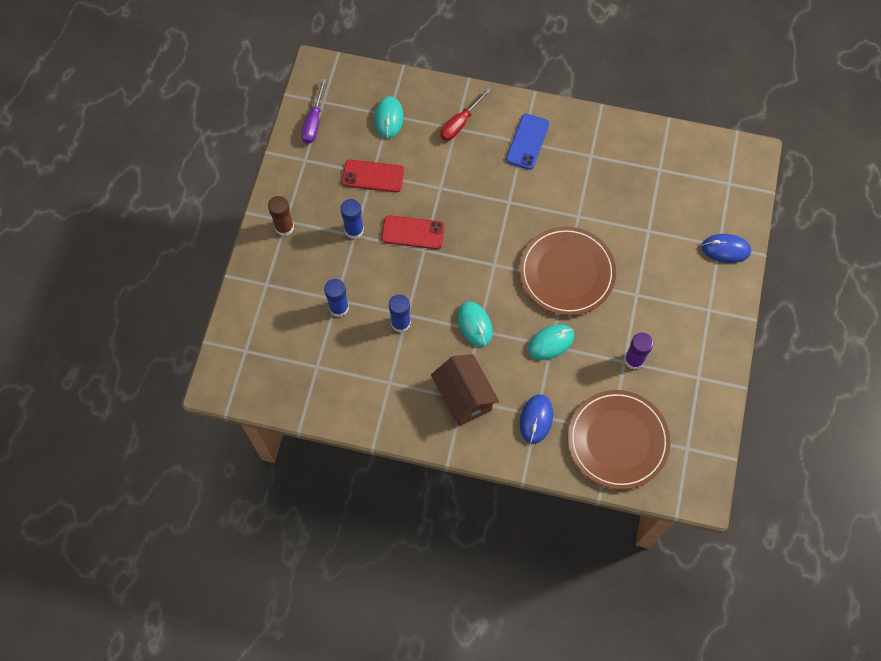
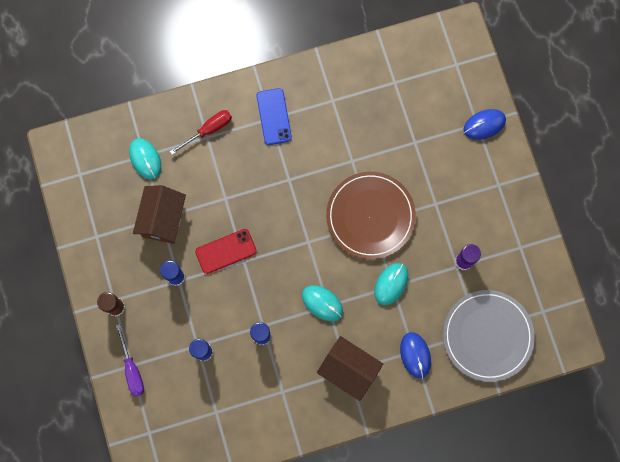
camera: 30 degrees left, 10 degrees up
purple screwdriver [301,79,327,144] -> purple screwdriver moved to [116,324,144,397]
red phone [342,160,404,192] -> brown house [133,185,186,244]
red screwdriver [440,87,492,141] -> red screwdriver turned 135 degrees counterclockwise [170,110,232,155]
brown plate [568,390,670,490] -> grey plate [443,290,535,382]

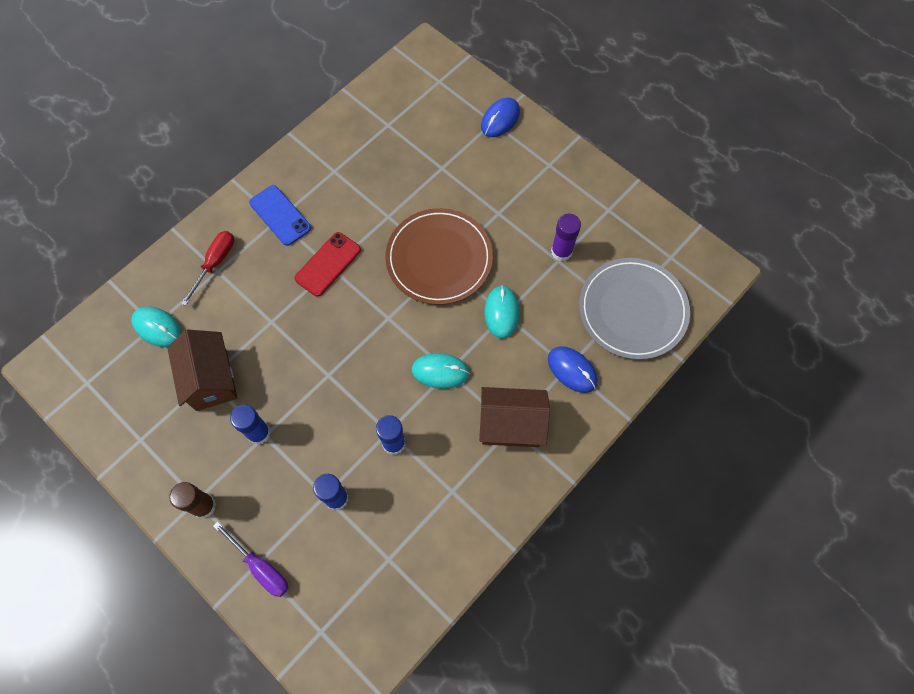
camera: 30 degrees left, 10 degrees down
red phone [195,229,257,274] -> red phone moved to [294,232,361,297]

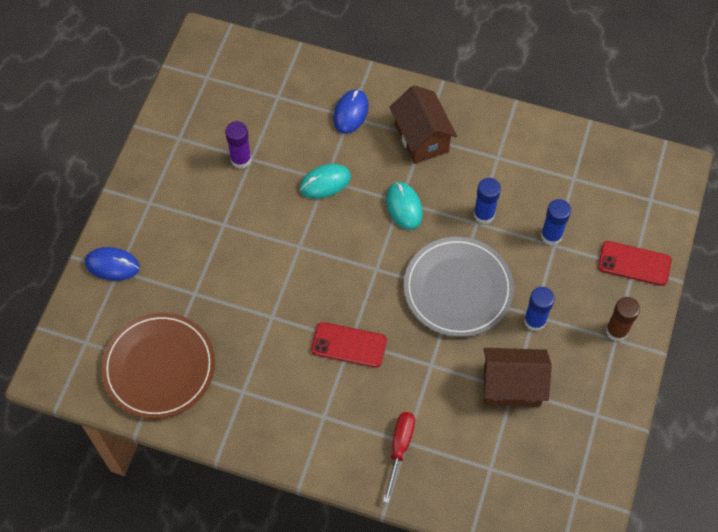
camera: 115 degrees left, 5 degrees down
turquoise mouse [131,307,182,347] -> none
brown house [167,329,237,411] -> brown house turned 45 degrees clockwise [484,348,552,407]
red screwdriver [181,231,234,306] -> red screwdriver turned 105 degrees clockwise [383,412,415,503]
purple screwdriver [213,521,289,597] -> red phone [598,241,671,286]
blue phone [249,185,311,246] -> none
brown plate [385,208,493,305] -> brown plate moved to [101,313,215,419]
grey plate [579,258,690,360] -> grey plate moved to [404,237,514,337]

